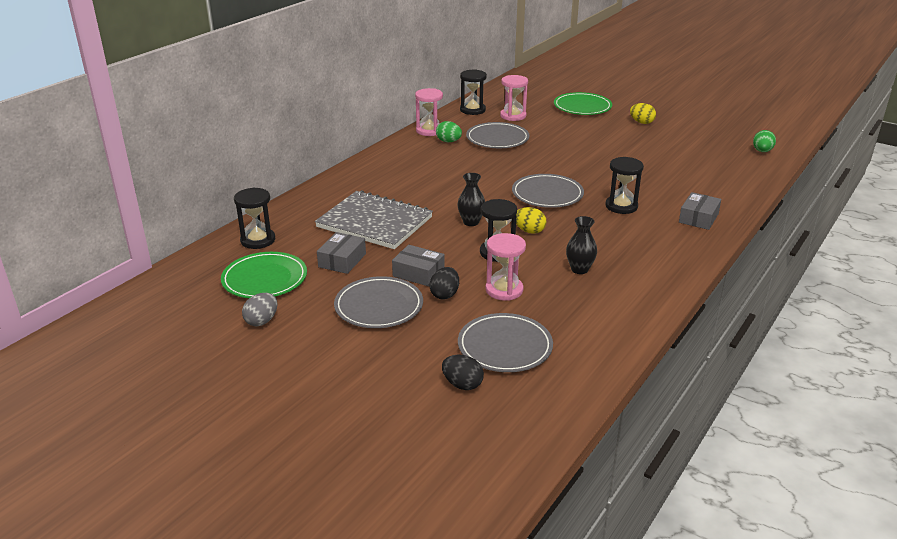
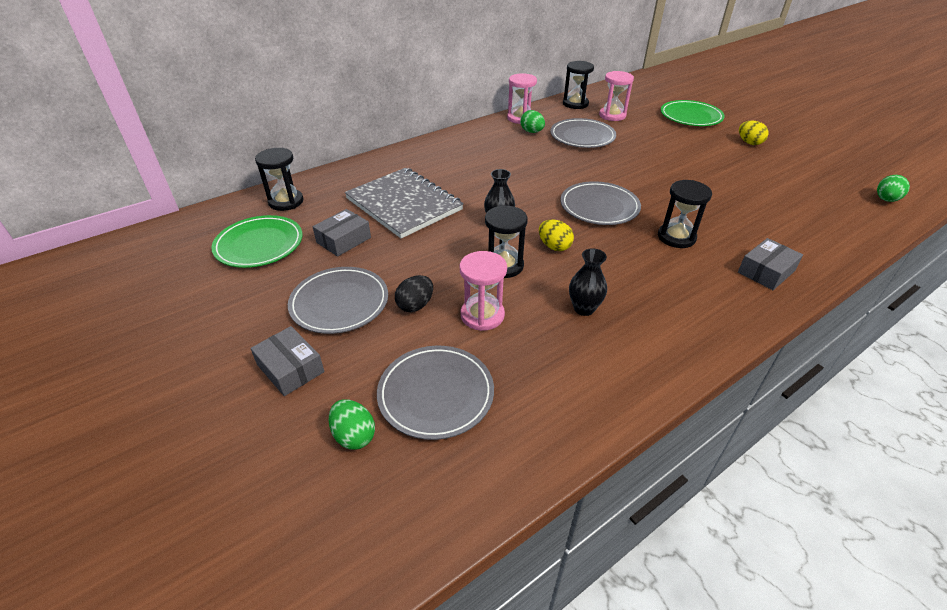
camera: 20 degrees right, 10 degrees up
grey egg [242,293,277,326] -> none
grey box [392,245,445,287] -> grey box moved to [250,326,324,396]
black egg [442,355,484,390] -> green egg [328,399,375,450]

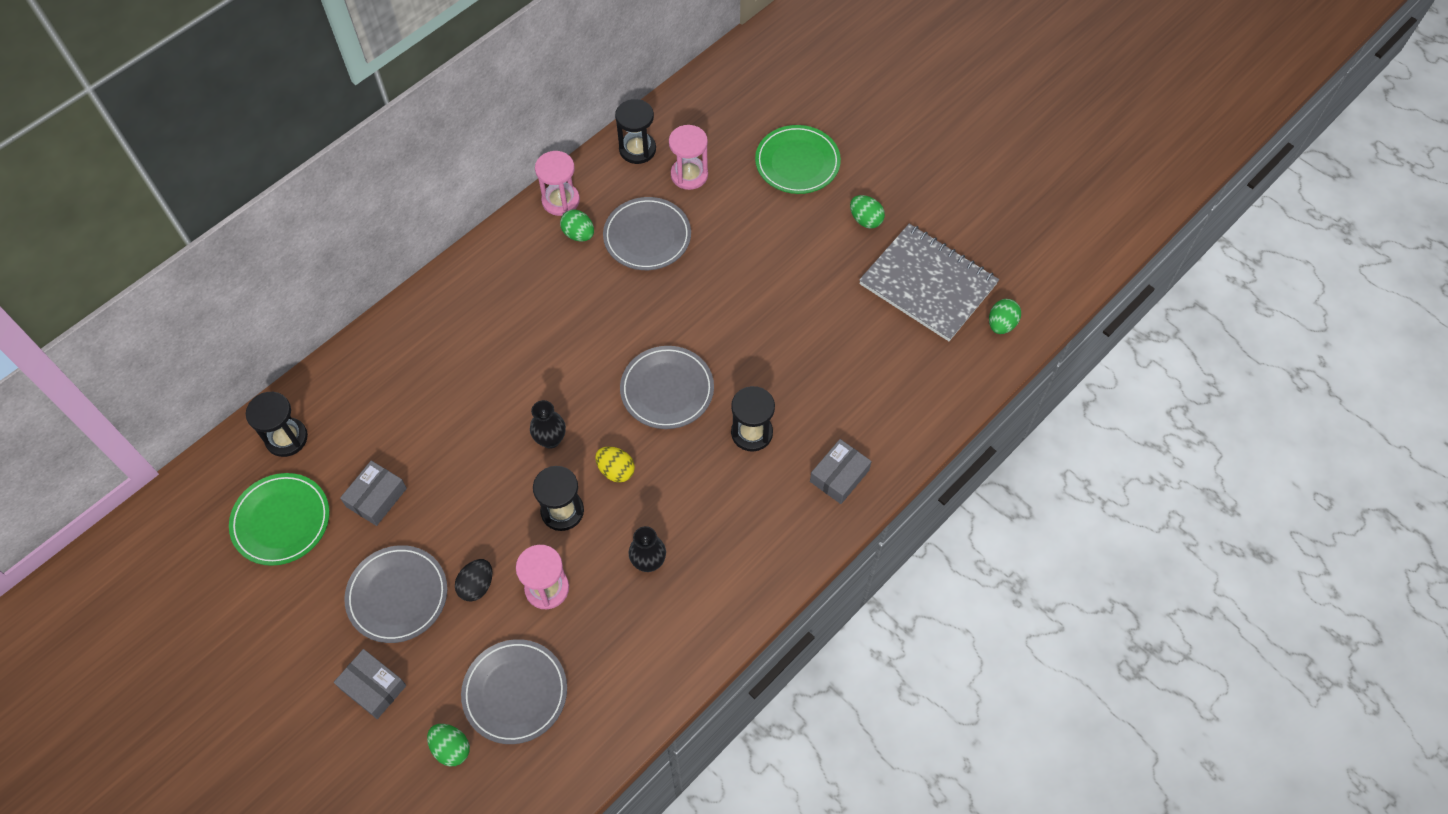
camera: 10 degrees left, 20 degrees up
grey notebook [345,168,464,238] -> grey notebook moved to [859,224,999,341]
yellow egg [739,121,769,145] -> green egg [850,195,885,229]

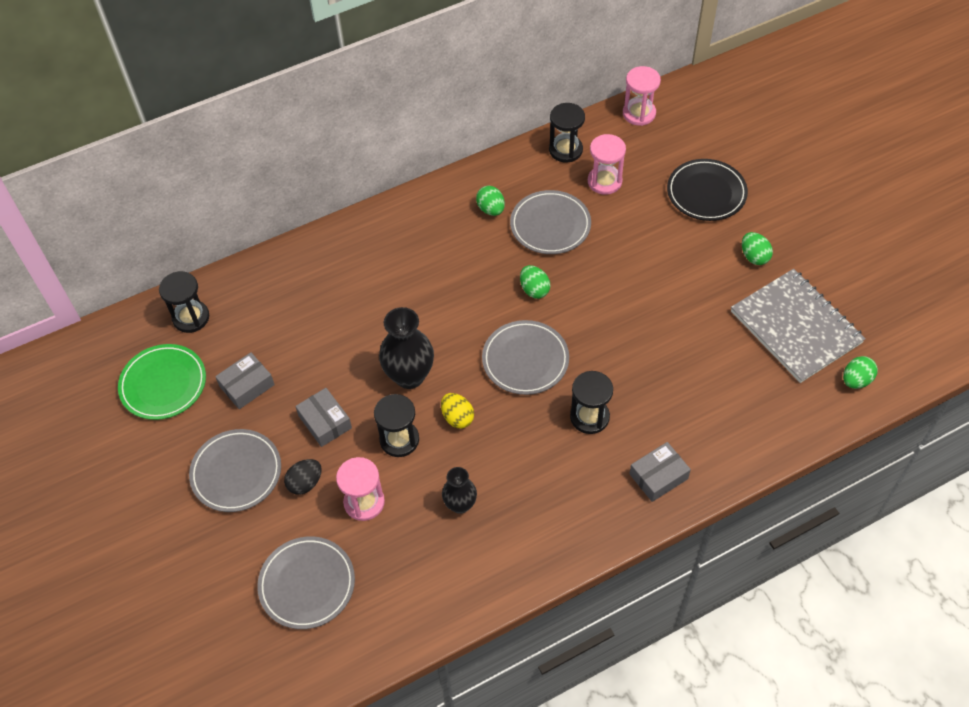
camera: 20 degrees right, 5 degrees down
grey box [334,649,406,719] -> grey box moved to [295,388,352,447]
green egg [427,724,470,767] -> green egg moved to [520,265,550,299]
black vase [530,400,566,449] -> black vase [379,307,434,389], size x1.66
pink hourglass [535,151,580,216] -> pink hourglass moved to [623,66,661,126]
green plate [755,125,841,194] -> black plate [667,159,748,221]

